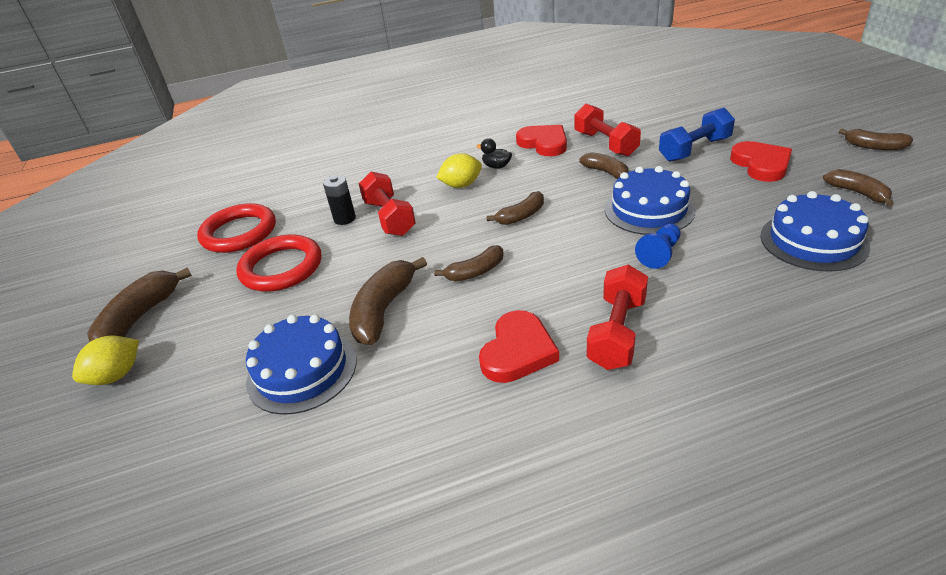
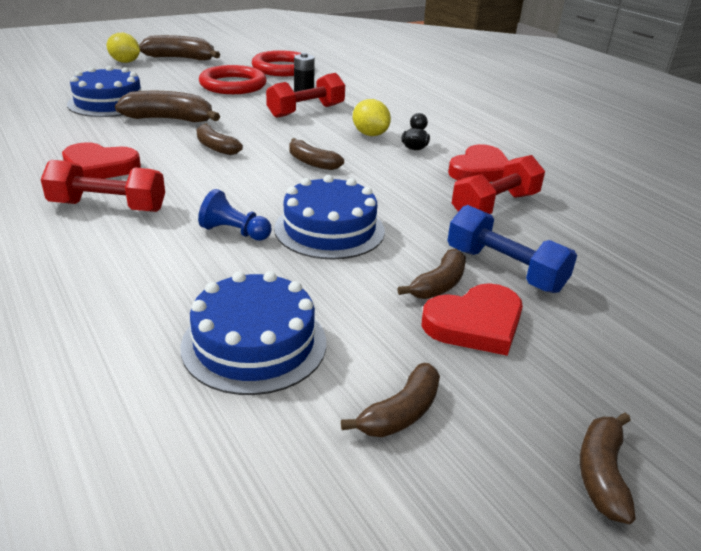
camera: 70 degrees right, 5 degrees down
brown banana [580,152,628,179] -> brown banana moved to [397,249,466,299]

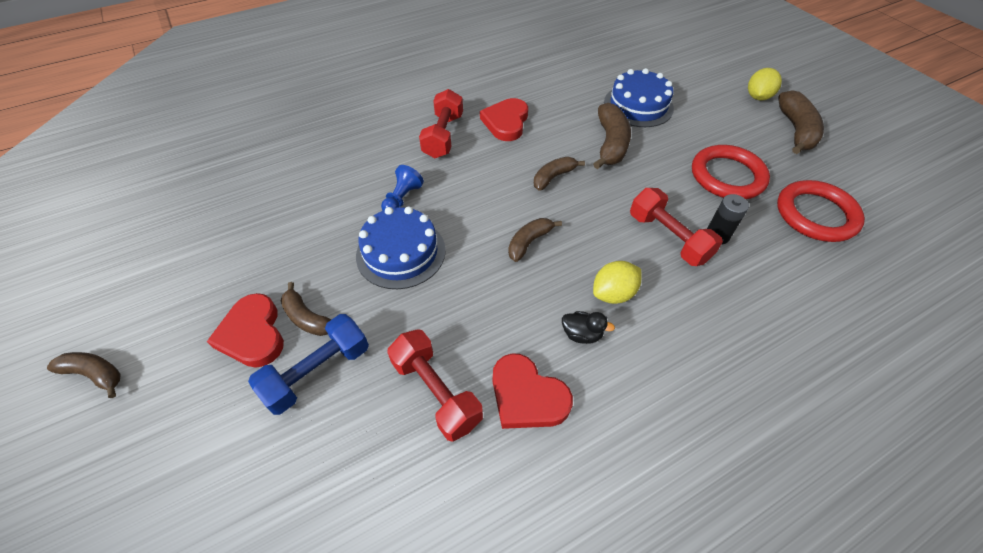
camera: 95 degrees right, 20 degrees up
blue cake [181,271,326,395] -> none
brown banana [341,363,440,437] -> none

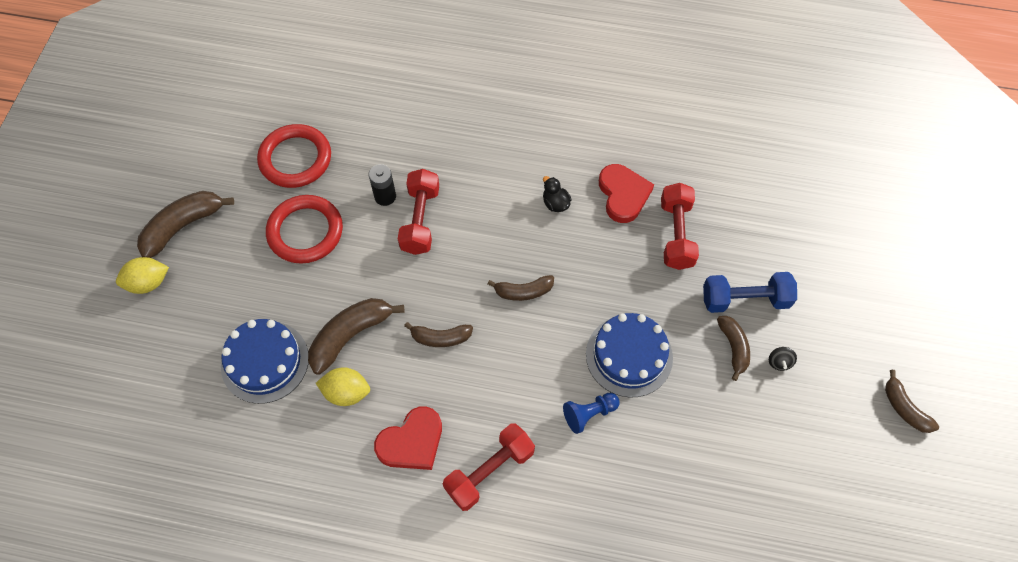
camera: 140 degrees left, 10 degrees up
red heart [207,293,284,368] -> black spinning top [769,347,797,371]
yellow lemon [593,261,642,304] -> yellow lemon moved to [316,367,370,406]

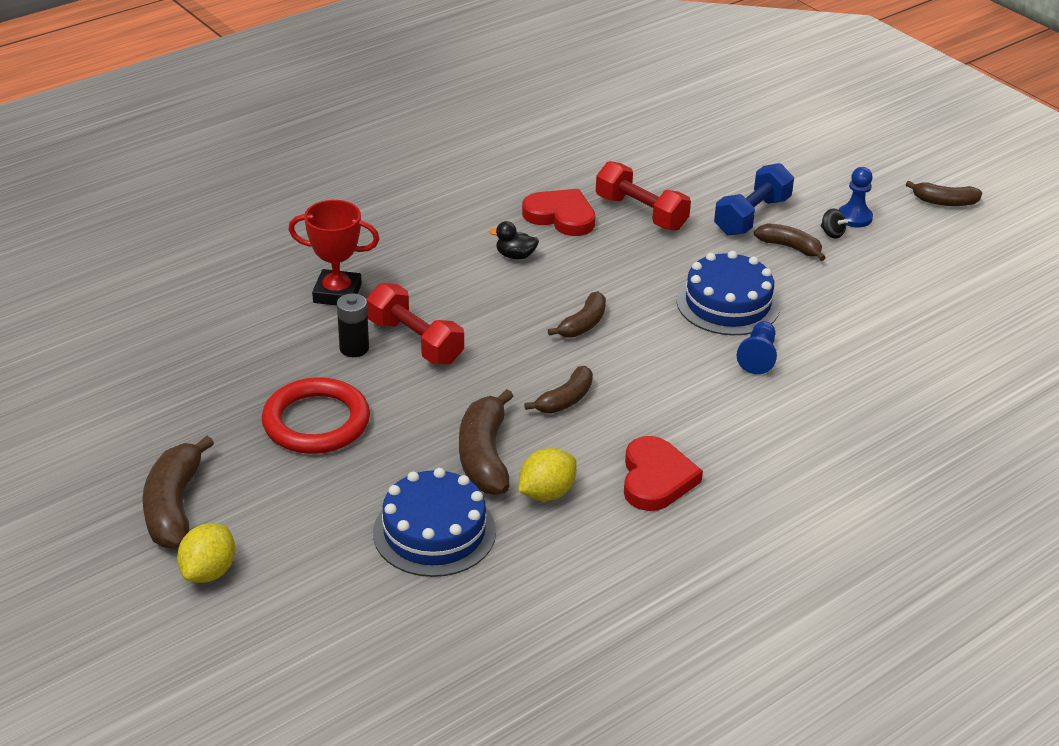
camera: 50 degrees left, 25 degrees down
red ring [257,124,331,188] -> none
red dumbbell [443,423,535,511] -> none
none -> red trophy [288,200,379,306]
none -> blue pawn [839,167,873,227]

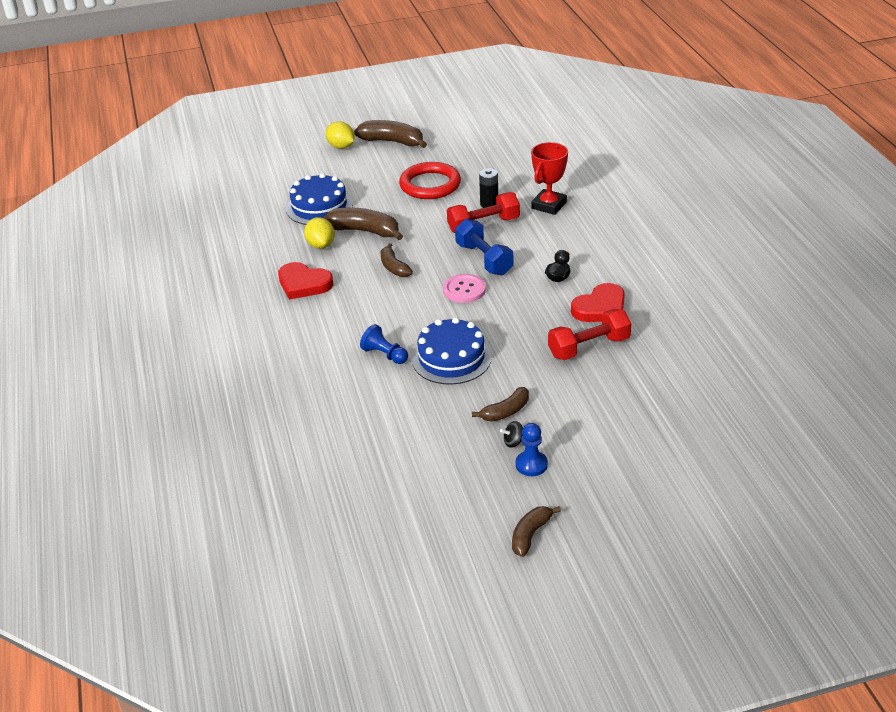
camera: 115 degrees right, 0 degrees up
brown banana [548,291,606,338] -> pink button [443,274,486,303]
blue dumbbell [714,163,794,236] -> blue dumbbell moved to [455,219,513,275]

